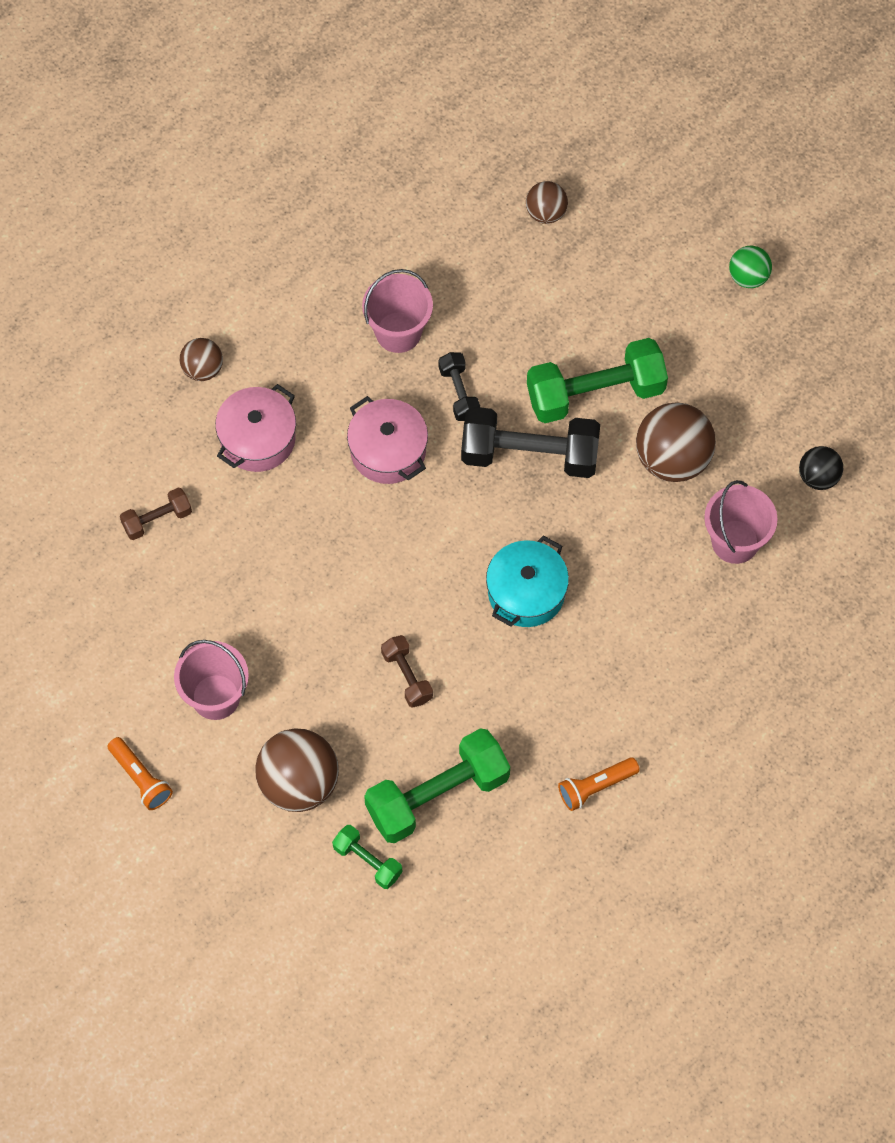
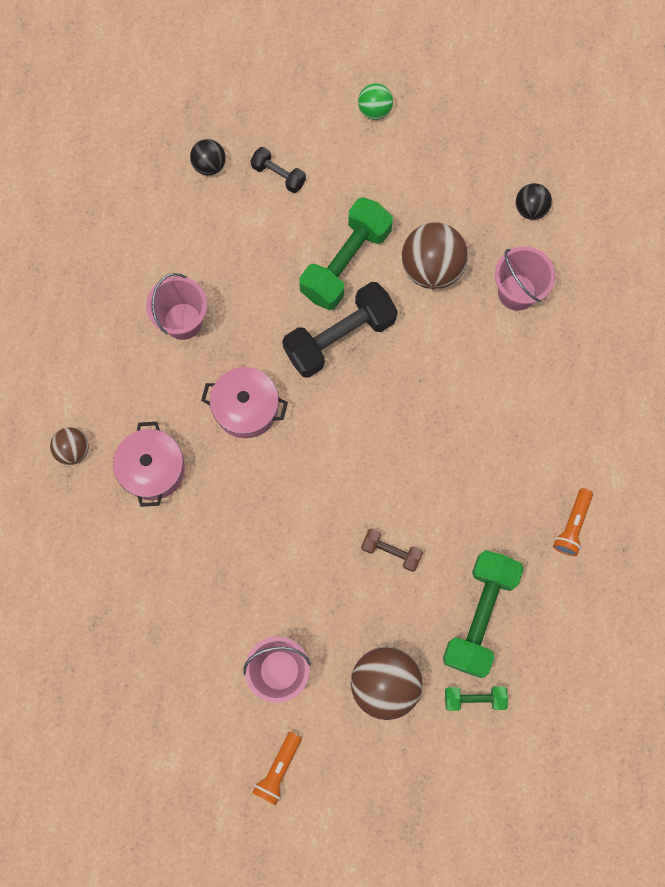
camera: 40 degrees left, 10 degrees up
orange flashlight [107,737,173,810] -> orange flashlight turned 105 degrees clockwise [252,732,302,805]
brown dumbbell [120,488,192,540] -> none
black dumbbell [438,352,480,421] -> black dumbbell moved to [250,147,306,193]
turquoise pot [486,536,569,627] -> none
brown ball [526,181,568,224] -> black ball [190,139,226,176]

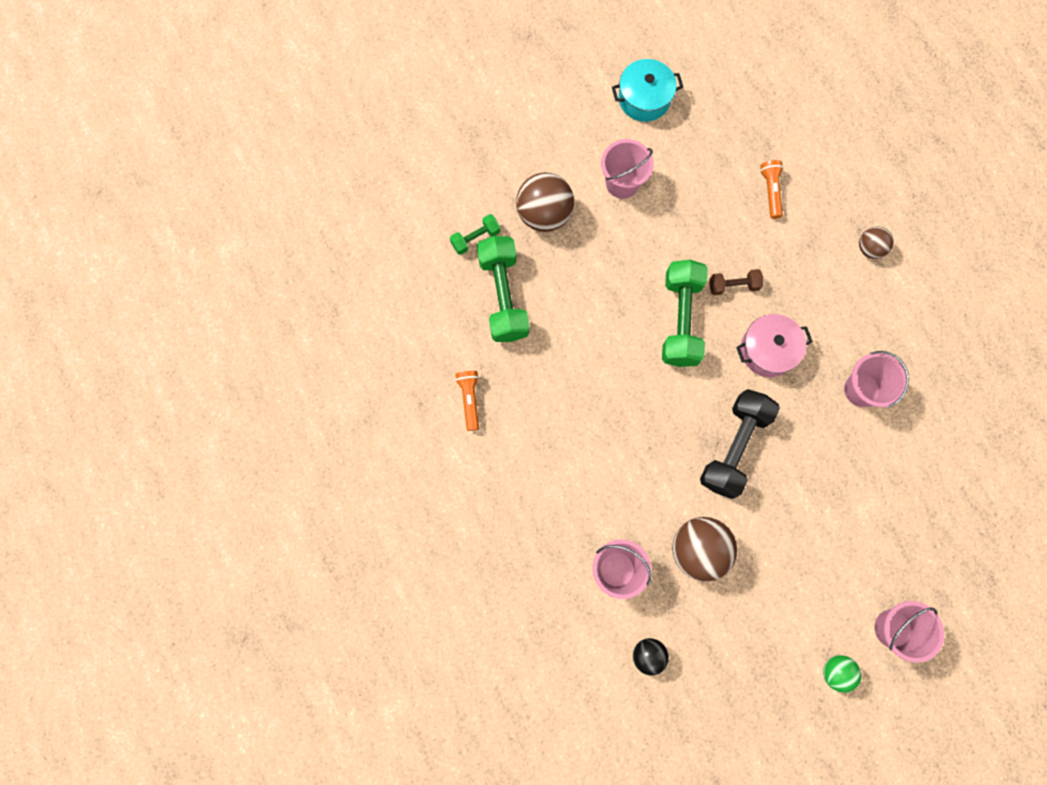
camera: 150 degrees right, 0 degrees up
pink pot [113,422,185,507] -> none
black ball [190,139,226,176] -> none
black dumbbell [250,147,306,193] -> none
orange flashlight [252,732,302,805] -> orange flashlight moved to [760,160,784,219]
green dumbbell [299,197,393,310] -> green dumbbell moved to [662,260,708,367]
brown dumbbell [361,529,423,572] -> brown dumbbell moved to [709,269,763,295]
none -> turquoise pot [612,59,683,122]
none -> pink bucket [875,601,944,663]

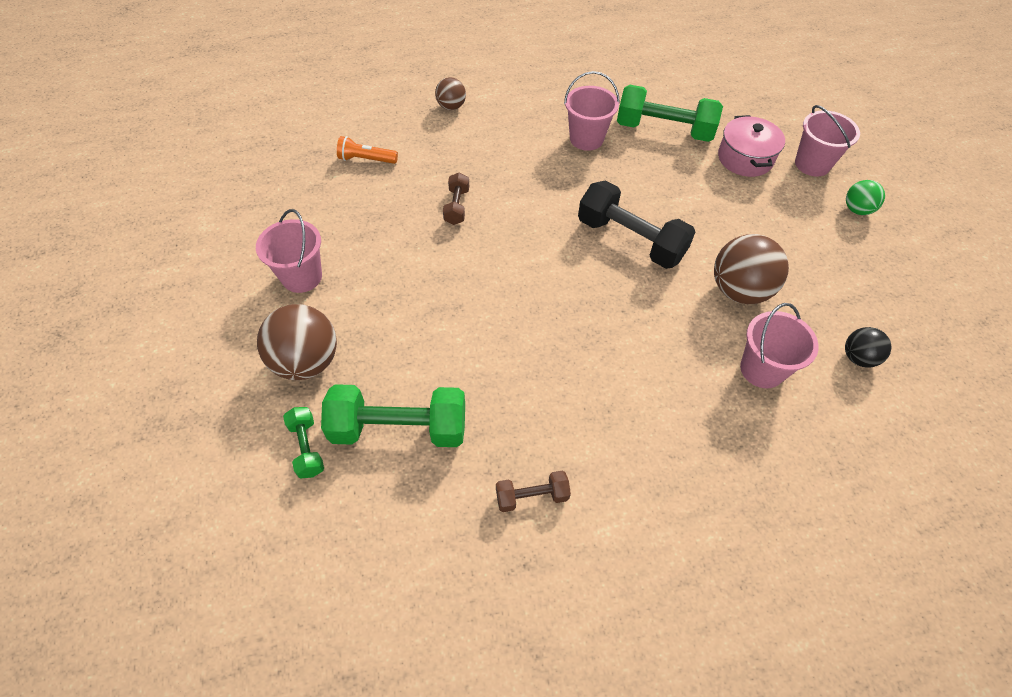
camera: 80 degrees left, 20 degrees down
orange flashlight [455,371,479,431] -> brown dumbbell [496,471,571,512]
turquoise pot [612,59,683,122] -> none
green dumbbell [662,260,708,367] -> green dumbbell moved to [617,85,723,142]
pink pot [736,314,813,377] -> pink pot moved to [718,115,785,177]

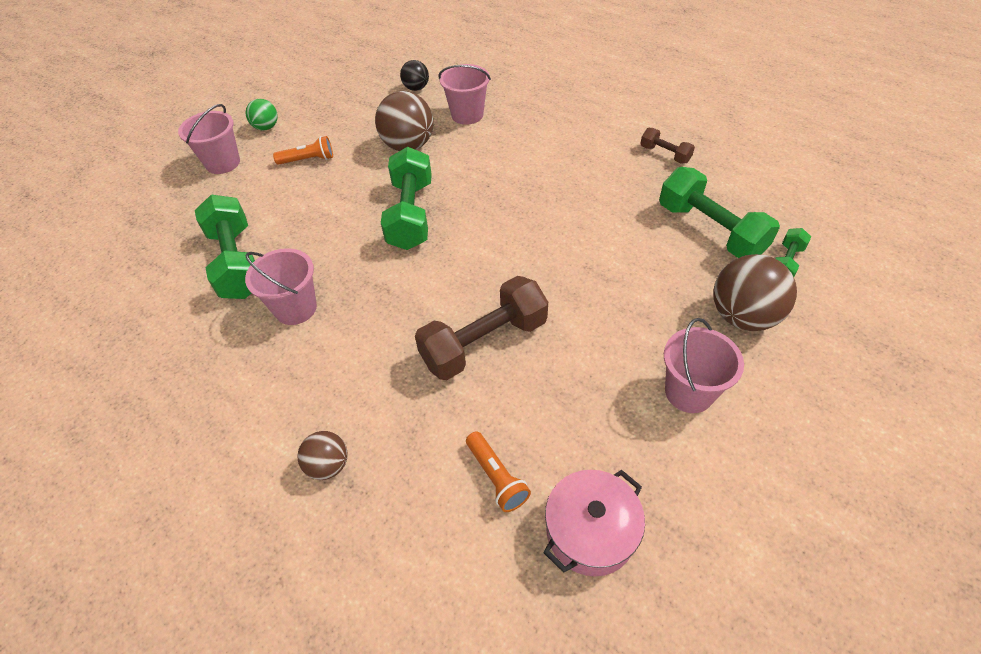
camera: 125 degrees left, 5 degrees down
brown dumbbell [443,172,469,225] -> brown dumbbell [415,276,548,380], size x1.98
black dumbbell [578,181,695,269] -> green dumbbell [381,147,432,250]
pink pot [718,115,785,177] -> pink pot moved to [543,470,645,577]
none -> orange flashlight [273,136,333,165]

